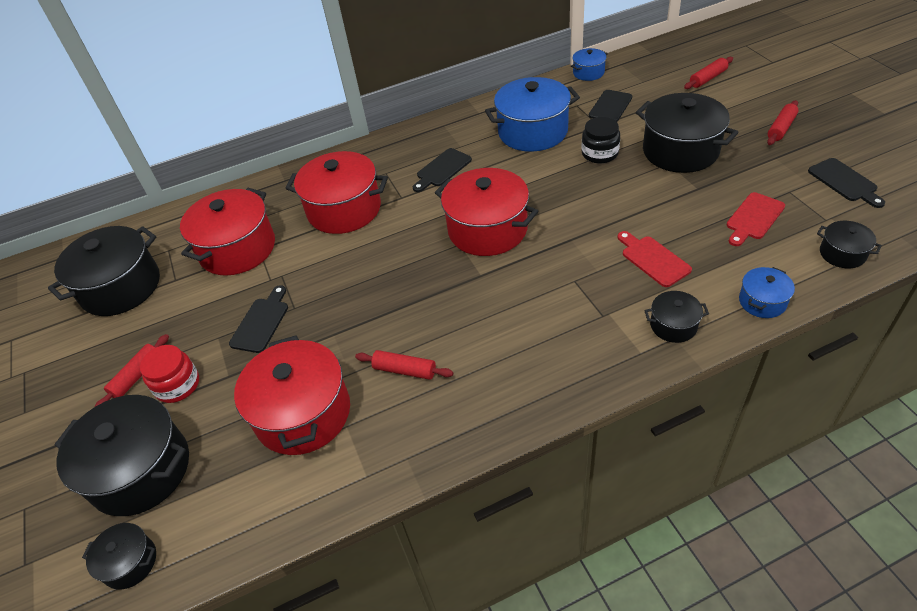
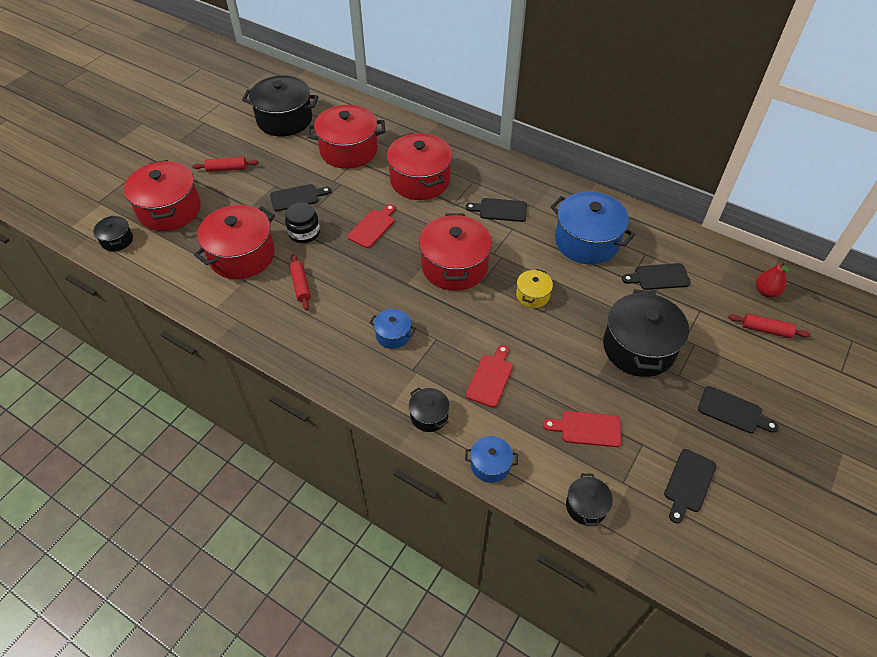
camera: 50 degrees right, 5 degrees up
black pot [54,395,189,516] -> red pot [124,160,201,231]
red jar [140,345,199,403] -> none
blue pot [571,48,608,81] -> blue pot moved to [370,309,416,349]
black jar [581,117,620,163] -> black jar moved to [285,203,320,243]
red rolling pin [767,100,799,145] -> black cutting board [698,386,778,433]
none -> red cutting board [347,204,395,248]
none -> yellow pot [516,269,553,308]
none -> red pear [756,261,790,297]

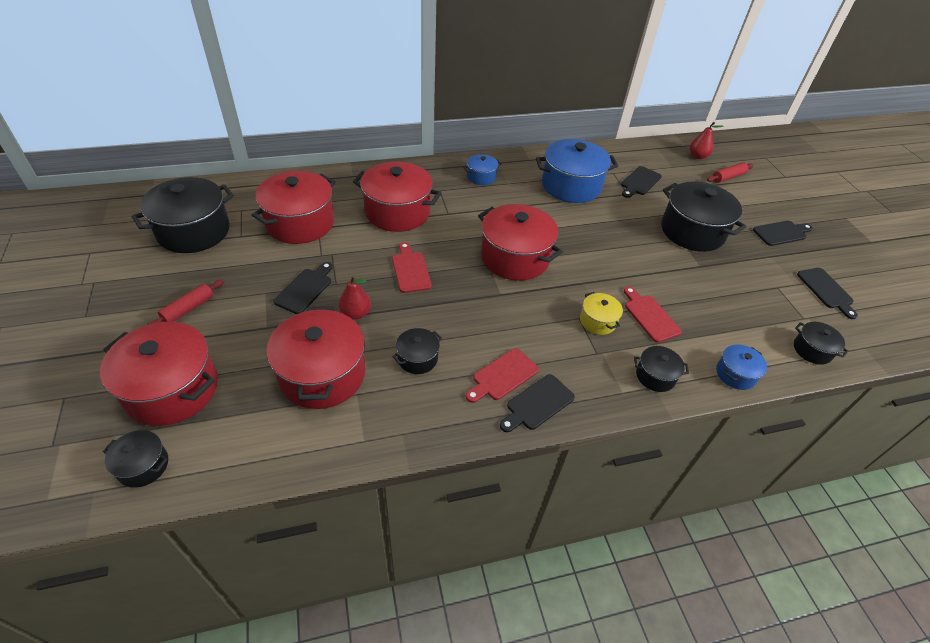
camera: 50 degrees left, 5 degrees down
black jar [285,203,320,243] -> red pear [339,275,371,320]
red rolling pin [289,254,311,310] -> black pot [393,328,442,374]
blue pot [370,309,416,349] -> blue pot moved to [463,154,501,185]
black cutting board [465,198,527,222] -> black cutting board moved to [500,374,575,432]
yellow pot [516,269,553,308] -> yellow pot moved to [580,292,623,335]
red cutting board [543,411,622,447] -> red cutting board moved to [466,348,539,403]

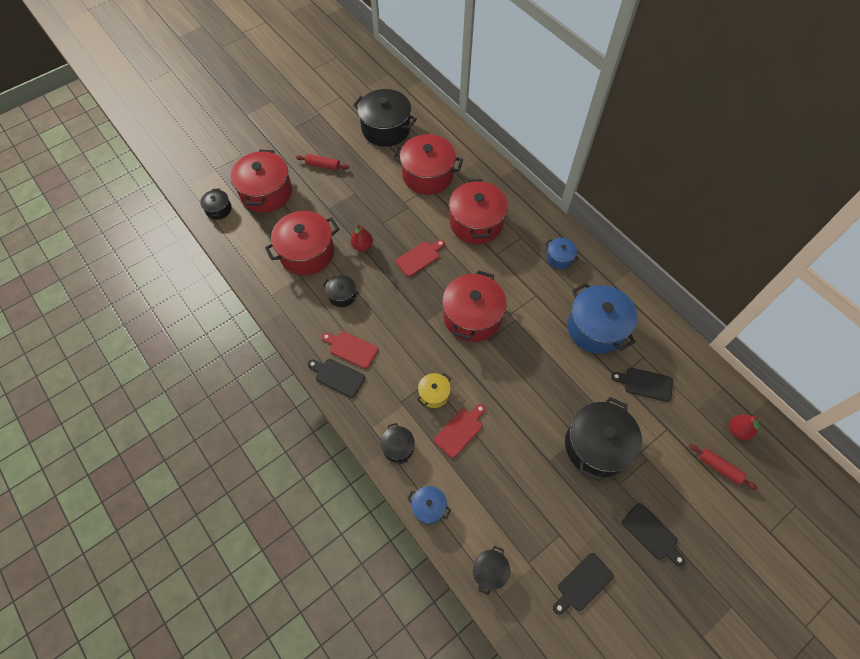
camera: 70 degrees right, 15 degrees up
black cutting board [273,262,333,314] -> none

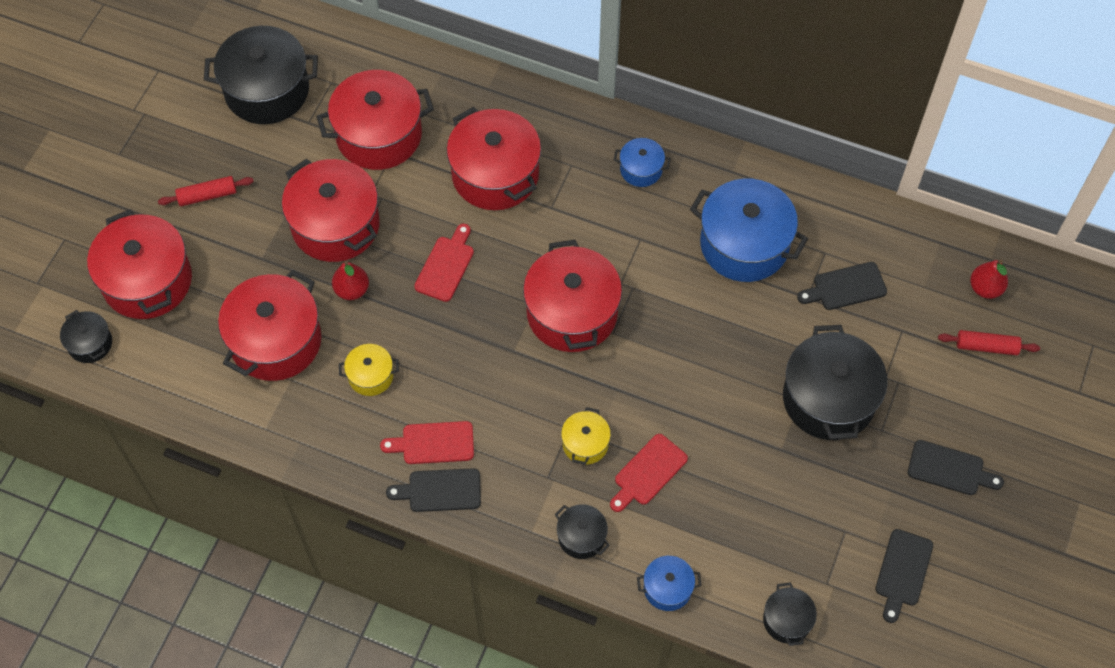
camera: 30 degrees left, 0 degrees up
black pot [323,275,359,307] -> yellow pot [339,344,399,396]
red cutting board [434,404,485,458] -> red cutting board turned 150 degrees counterclockwise [610,434,688,512]
none -> red pot [282,159,380,262]

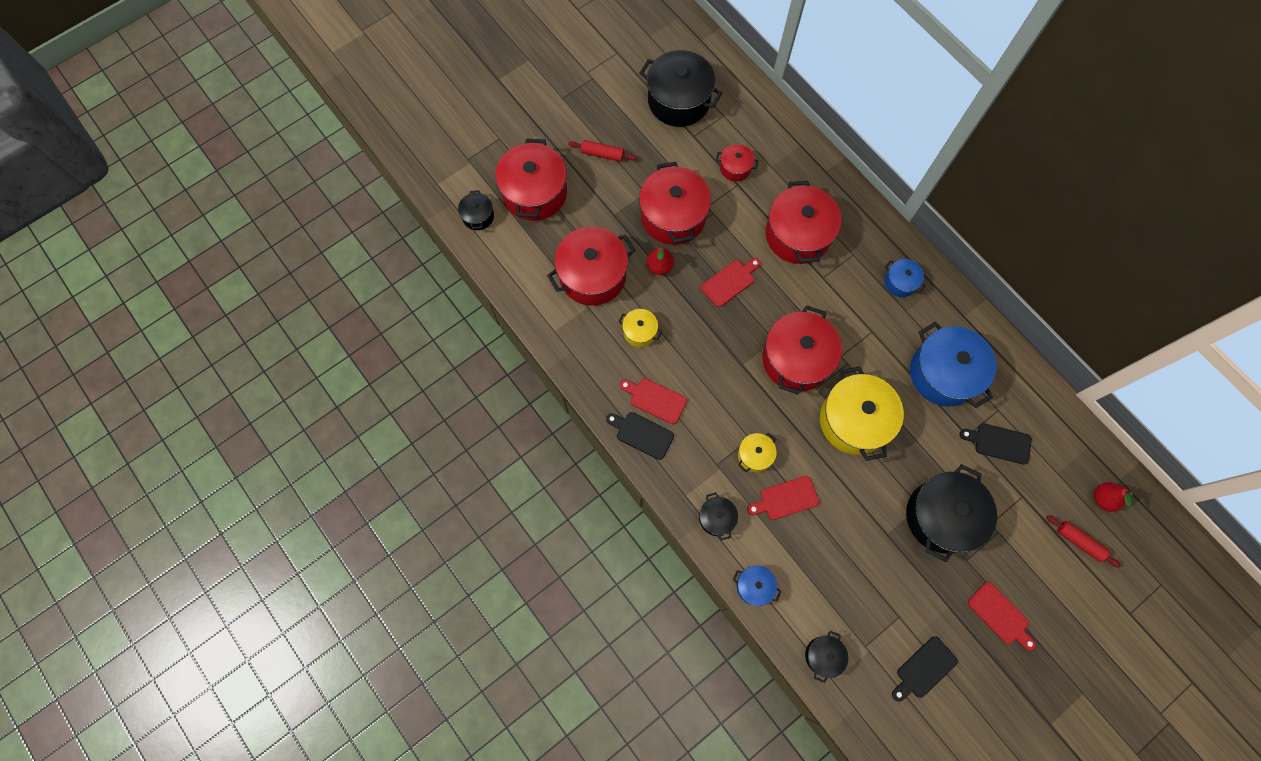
camera: 30 degrees right, 10 degrees up
red pot [316,70,434,170] -> red pot [716,144,758,182], size x0.49
black cutting board [908,440,1004,495] -> red cutting board [968,582,1036,651]
none -> yellow pot [820,366,904,461]

